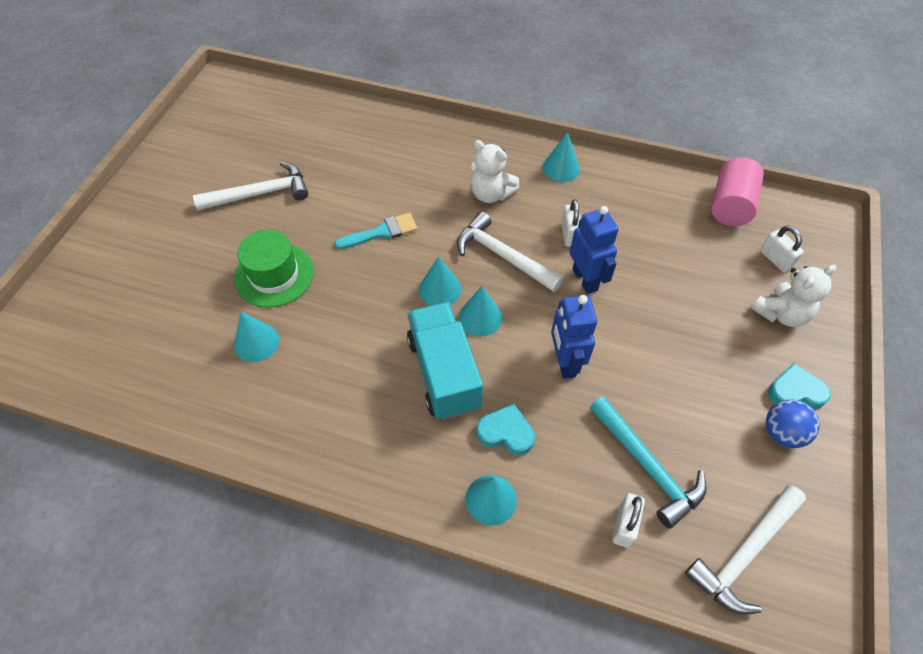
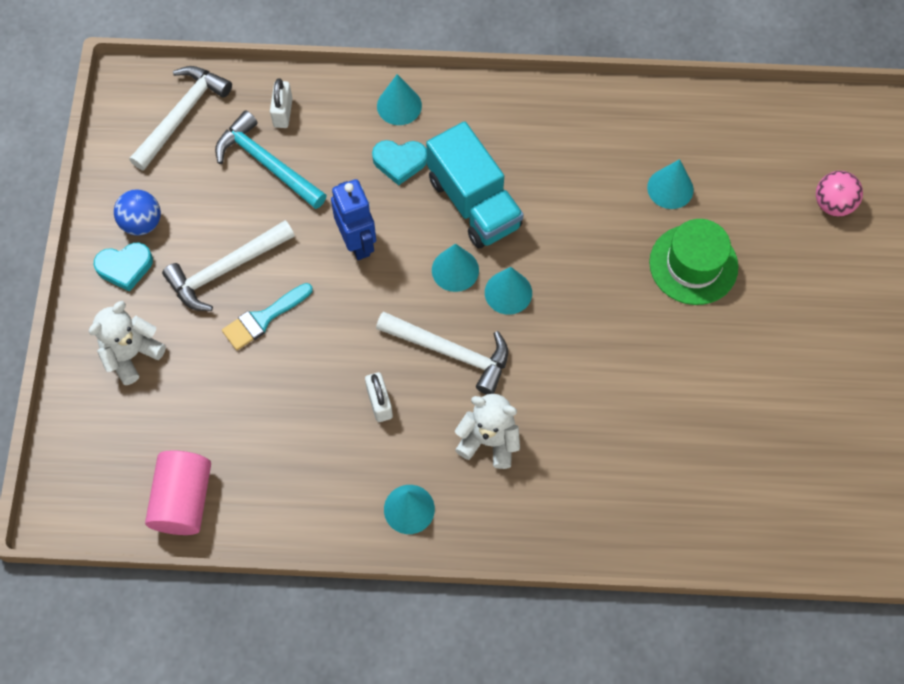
camera: 165 degrees right, 10 degrees up
white hammer [193,162,308,211] -> white hammer moved to [162,220,295,311]
turquoise brush [334,213,417,249] -> turquoise brush moved to [222,283,313,350]
blue robot [570,206,619,294] -> none
white padlock [760,225,804,272] -> none
none -> pink ball [816,171,863,216]

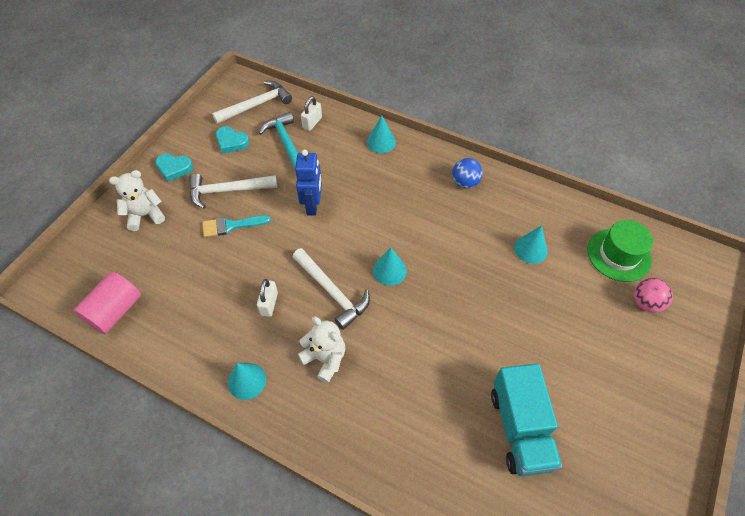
camera: 25 degrees right, 10 degrees down
blue ball [114,190,161,236] -> blue ball moved to [452,158,483,189]
turquoise heart [372,140,427,186] -> turquoise heart moved to [216,126,249,154]
turquoise truck [426,121,524,249] -> turquoise truck moved to [491,363,562,476]
turquoise cone [432,244,479,292] -> none
green hat [649,219,738,305] -> green hat moved to [587,220,653,282]

